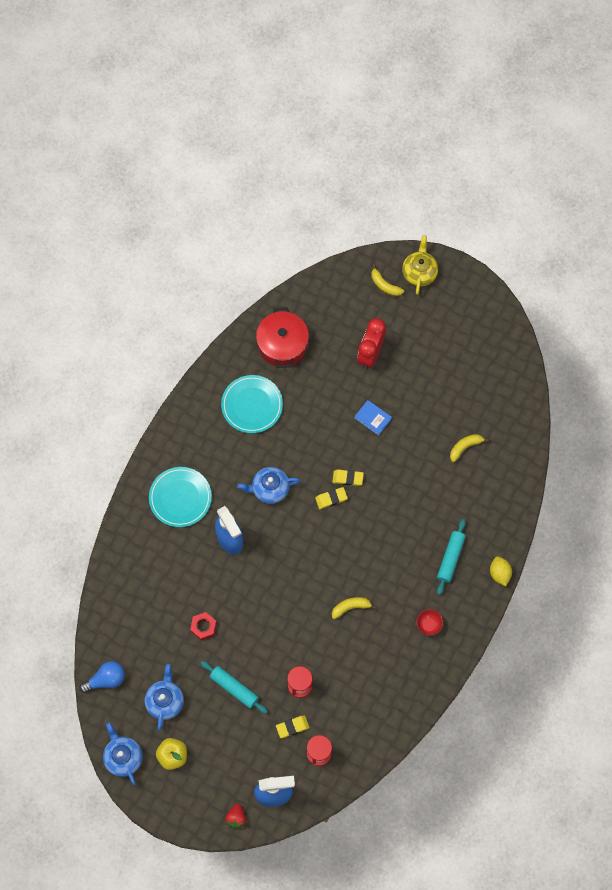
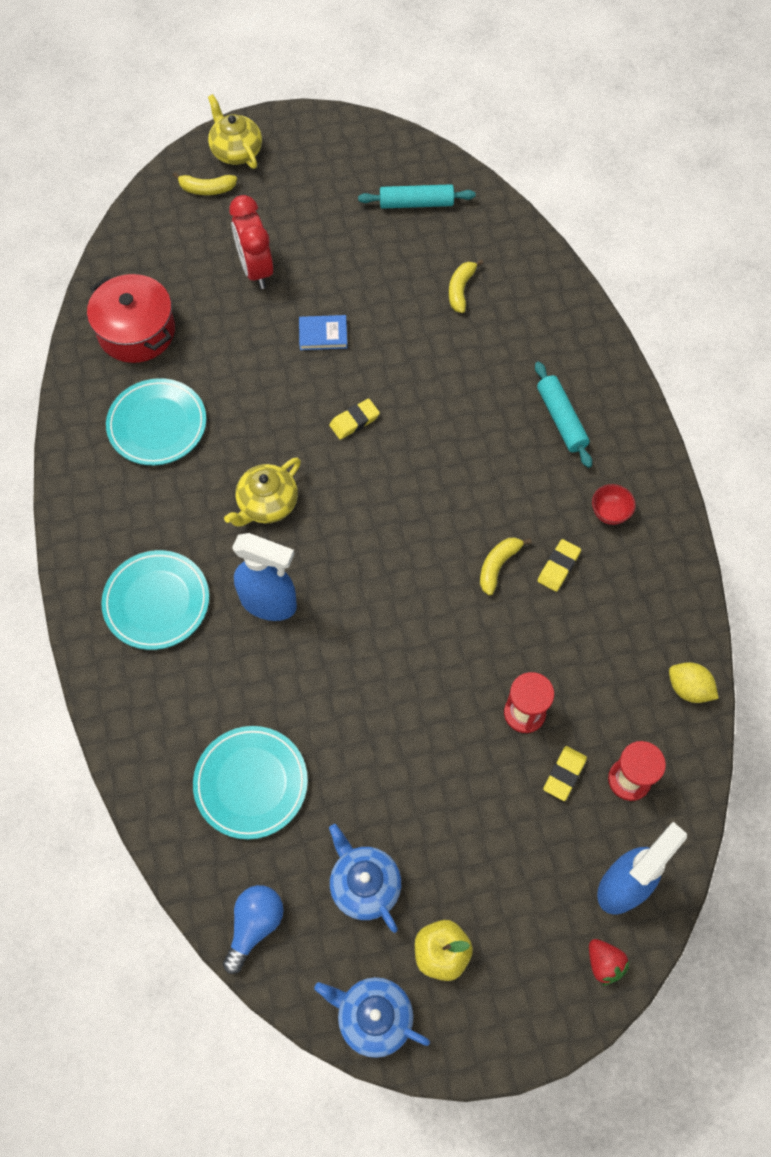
camera: 40 degrees left, 5 degrees down
red nut [190,612,217,640] -> none
turquoise rolling pin [201,661,268,714] -> turquoise rolling pin moved to [358,184,475,209]
blue teapot [238,467,300,504] -> yellow teapot [224,457,301,527]
yellow eraser [315,487,348,509] -> yellow eraser moved to [538,539,581,592]
yellow lemon [490,556,512,586] -> yellow lemon moved to [669,662,719,703]
none -> turquoise plate [193,726,308,839]

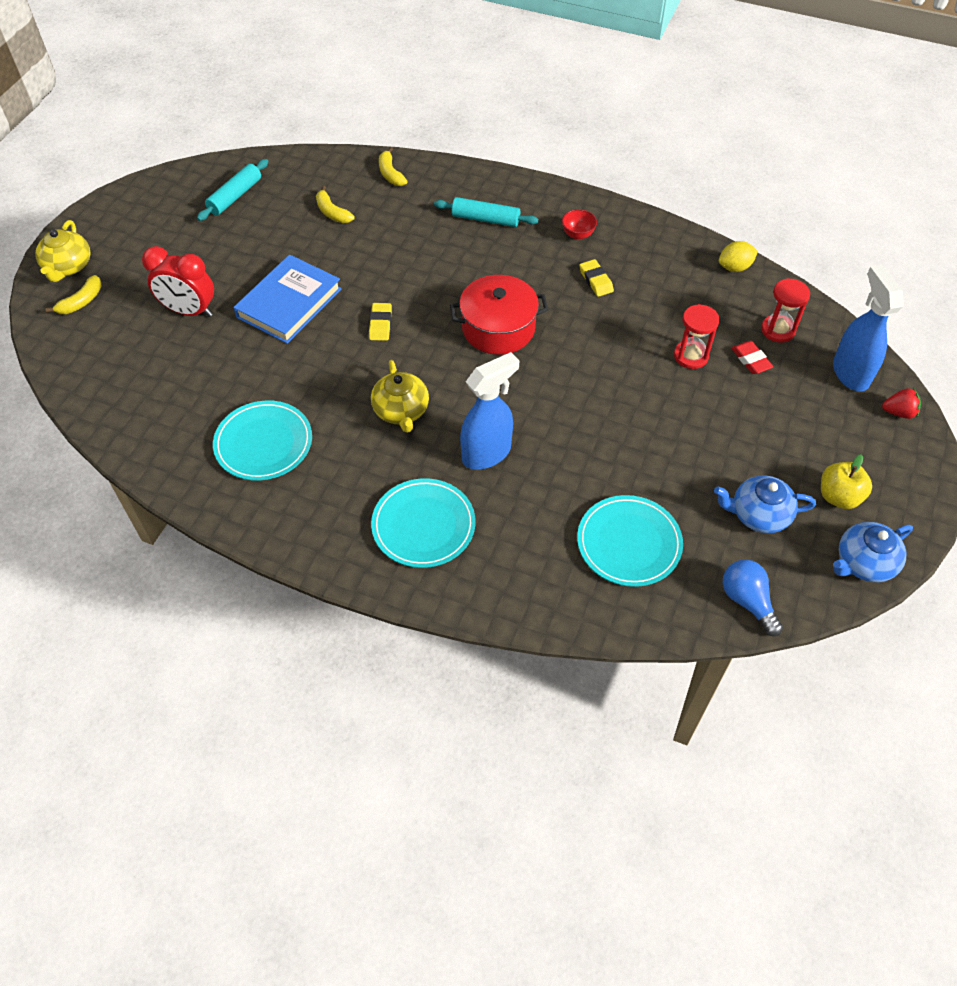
camera: 55 degrees left, 10 degrees down
red pot [87,274,175,363] -> red pot moved to [450,275,549,355]
yellow teapot [208,94,262,169] -> yellow teapot turned 90 degrees counterclockwise [35,220,90,282]
blue book [299,315,347,350] -> blue book [233,254,342,344], size x2.02
yellow banana [480,537,531,595] -> yellow banana moved to [379,147,407,186]
yellow eraser [543,746,587,801] -> red eraser [731,341,773,374]

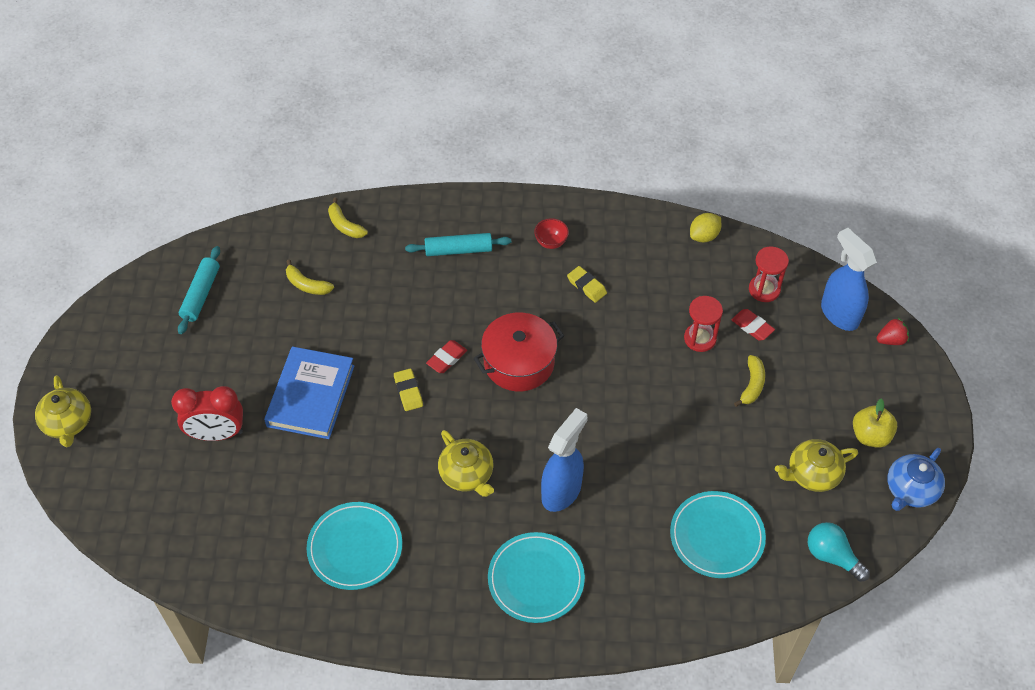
camera: 20 degrees left, 0 degrees up
yellow banana [45,275,102,314] -> yellow banana moved to [734,355,765,407]
blue teapot [714,475,816,533] -> yellow teapot [775,439,858,492]
blue light bulb [723,560,783,636] -> turquoise light bulb [808,522,870,582]
none -> red eraser [426,340,467,373]

